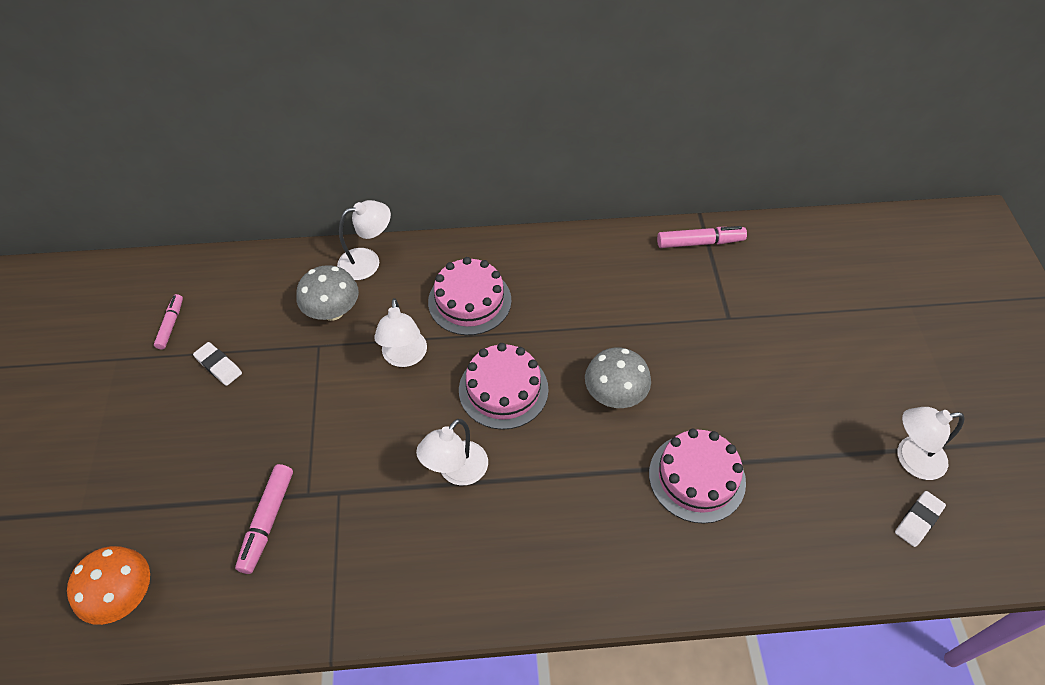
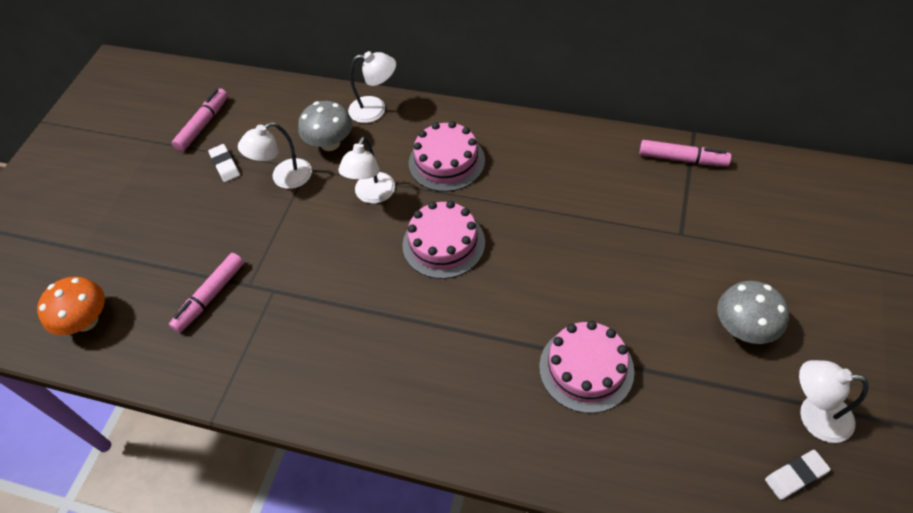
camera: 25 degrees right, 0 degrees up
pink marker [154,294,183,350] -> pink marker [172,89,228,152], size x1.53
white lamp [416,419,488,486] -> white lamp moved to [238,122,312,189]
grey mushroom [585,348,651,408] -> grey mushroom moved to [717,281,789,344]

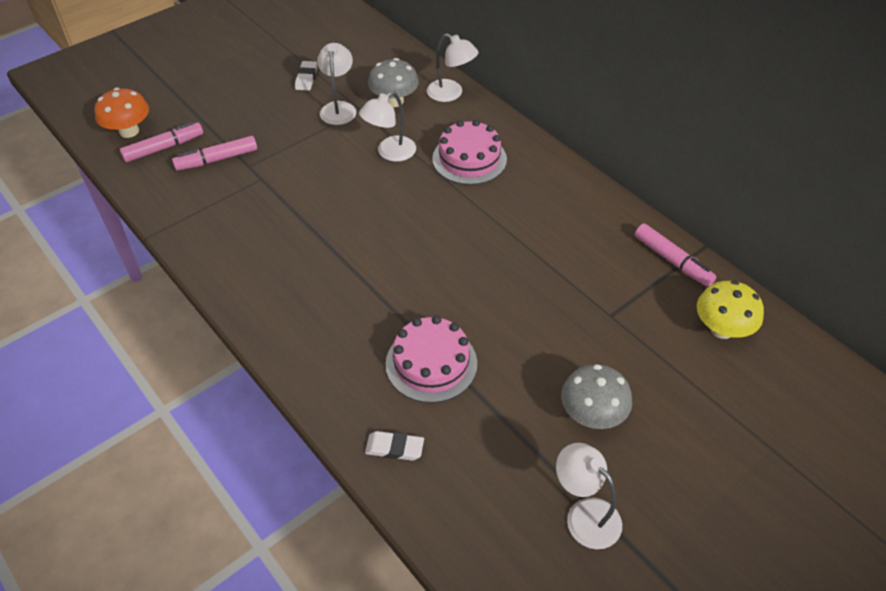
camera: 30 degrees right, 5 degrees down
pink marker [172,89,228,152] -> pink marker moved to [120,121,203,162]
white lamp [238,122,312,189] -> white lamp turned 90 degrees clockwise [317,43,356,125]
pink cake [402,201,485,279] -> none
white eraser [765,450,831,500] -> white eraser moved to [365,431,424,461]
none -> yellow mushroom [697,280,764,339]

